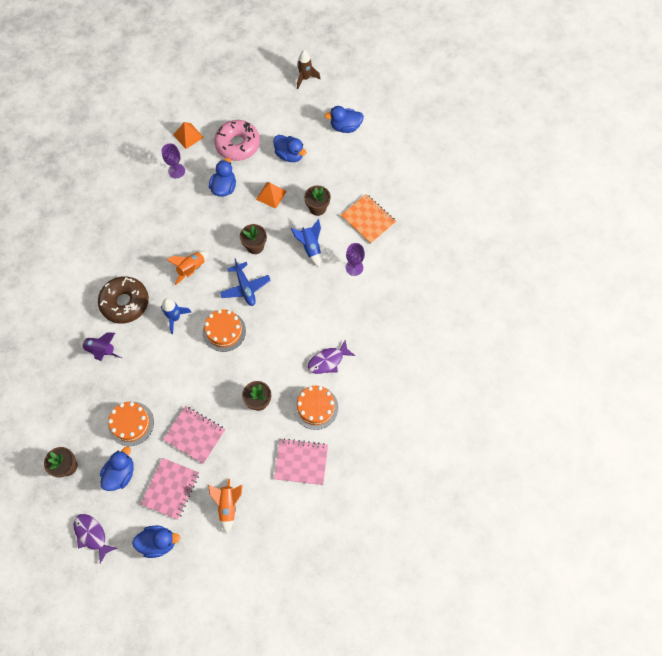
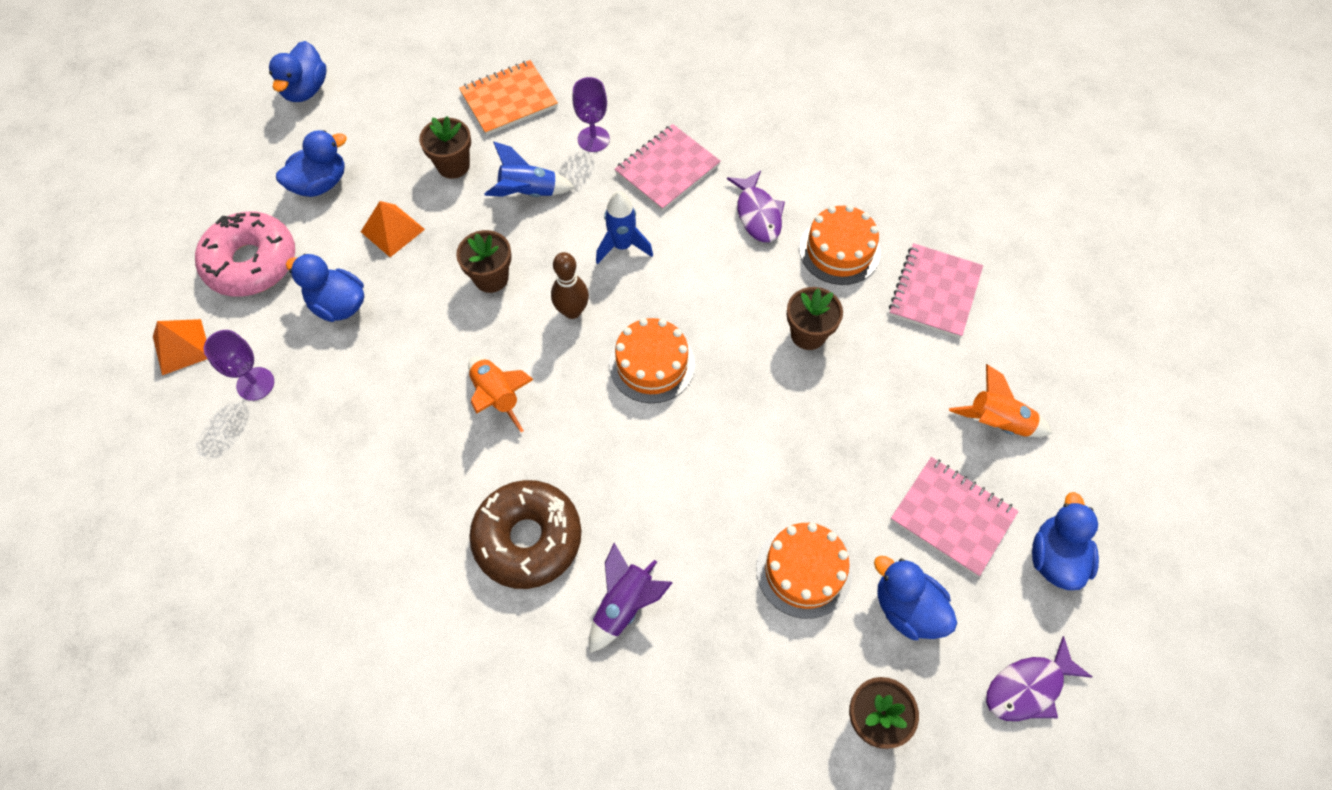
camera: 75 degrees left, 5 degrees down
blue rocket [161,298,192,334] -> blue rocket moved to [596,191,653,264]
pink notebook [163,406,225,464] -> pink notebook moved to [615,124,721,211]
blue plane [220,258,271,306] -> brown bowling pin [551,252,589,319]
brown rocket [297,50,321,89] -> none

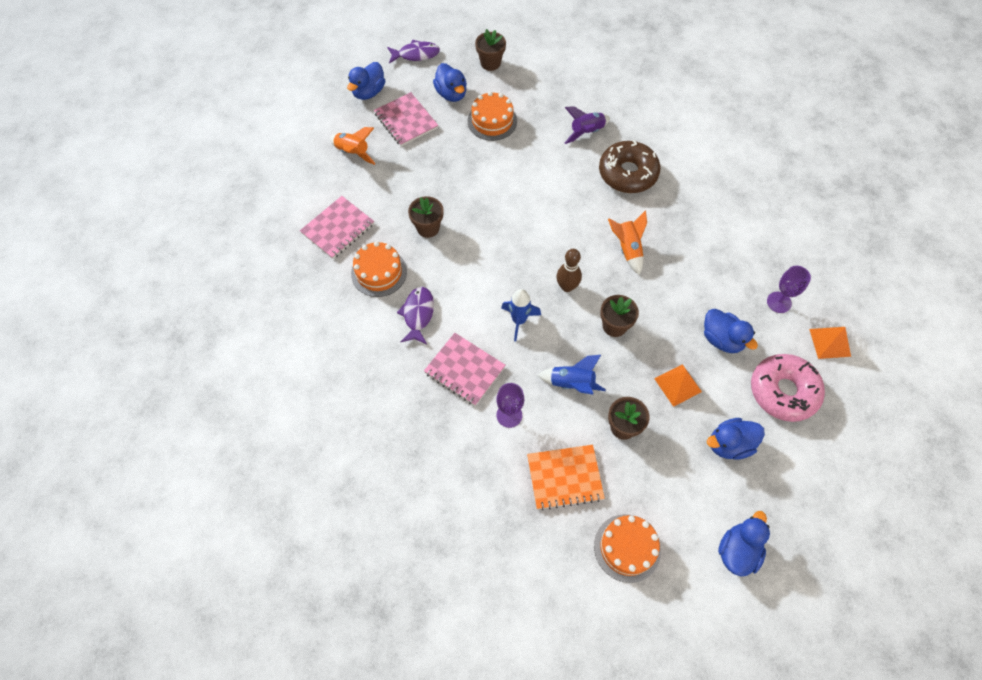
camera: 160 degrees left, 0 degrees up
orange cake [609,318,695,403] -> orange cake moved to [594,514,661,583]
pink notebook [615,124,721,211] -> pink notebook turned 60 degrees clockwise [424,333,506,406]

